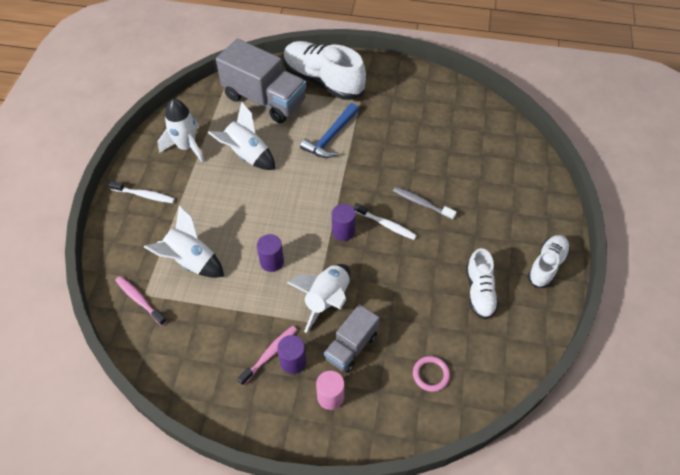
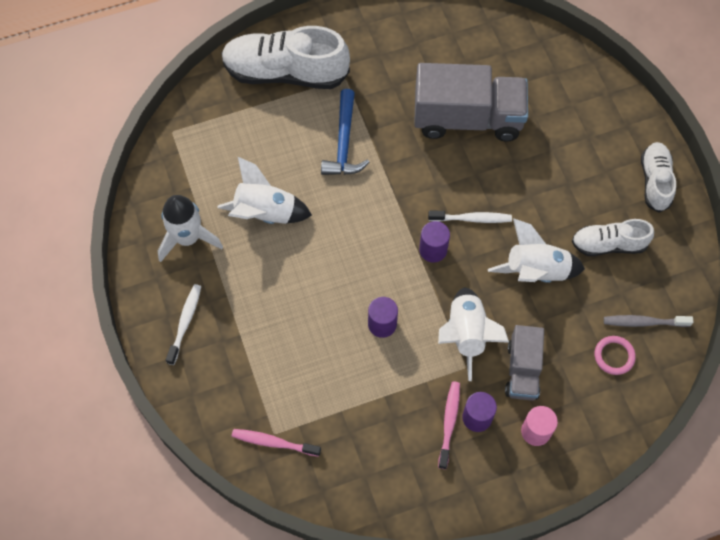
camera: 30 degrees left, 10 degrees up
white toothbrush [109,181,175,203] -> white toothbrush turned 60 degrees counterclockwise [166,284,201,365]
white rocket [144,205,224,278] -> white rocket moved to [488,218,585,283]
grey truck [216,39,306,123] -> grey truck moved to [414,63,528,141]
grey toothbrush [393,187,457,220] -> grey toothbrush moved to [604,315,693,327]
white shoe [466,248,499,319] -> white shoe turned 120 degrees clockwise [572,219,654,256]

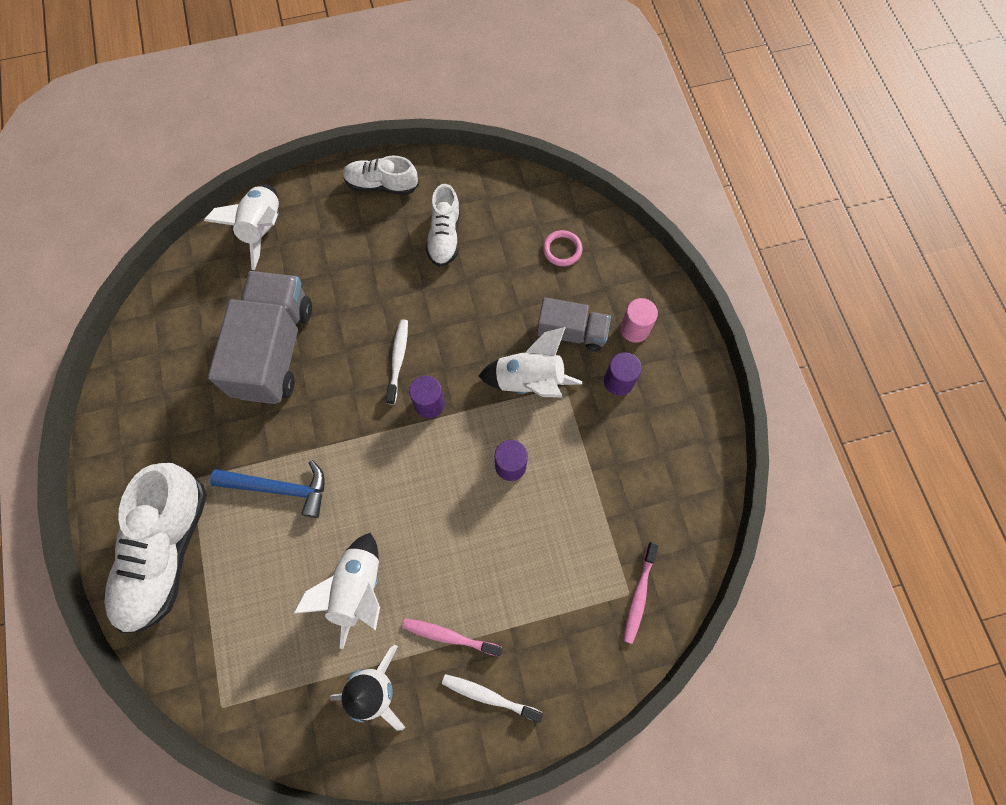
camera: 85 degrees left, 5 degrees up
pink toothbrush [438,382,460,469] -> pink toothbrush moved to [402,618,502,656]
white rocket [488,218,585,283] -> white rocket moved to [204,184,279,270]
grey toothbrush [604,315,693,327] -> none

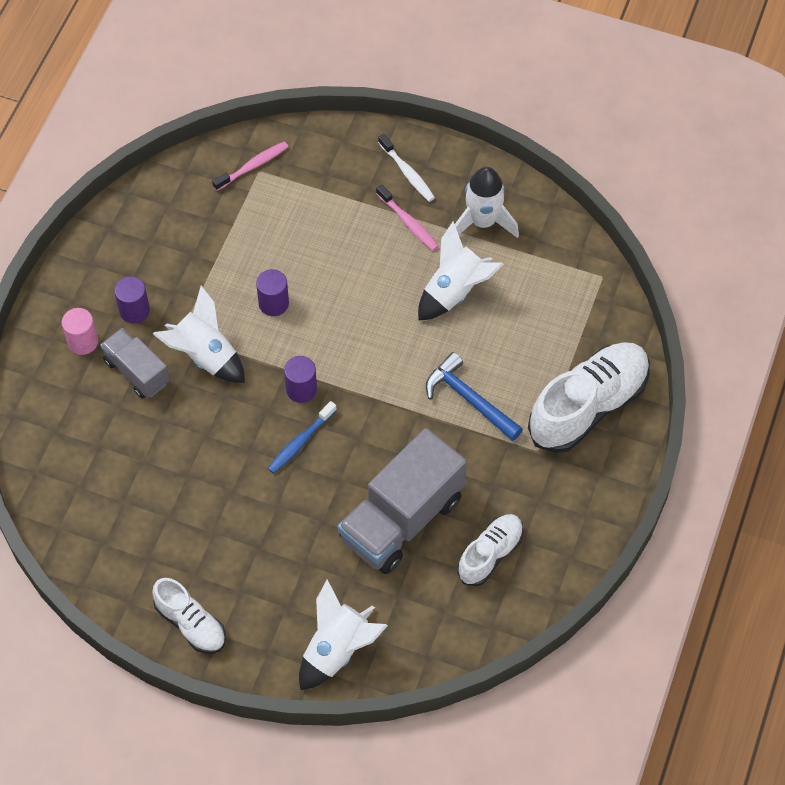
camera: 145 degrees left, 10 degrees down
white toothbrush [386,319,408,405] -> blue toothbrush [267,401,337,474]
white shoe [426,184,460,267] -> white shoe moved to [457,514,523,586]
pink ring [543,230,583,266] -> none

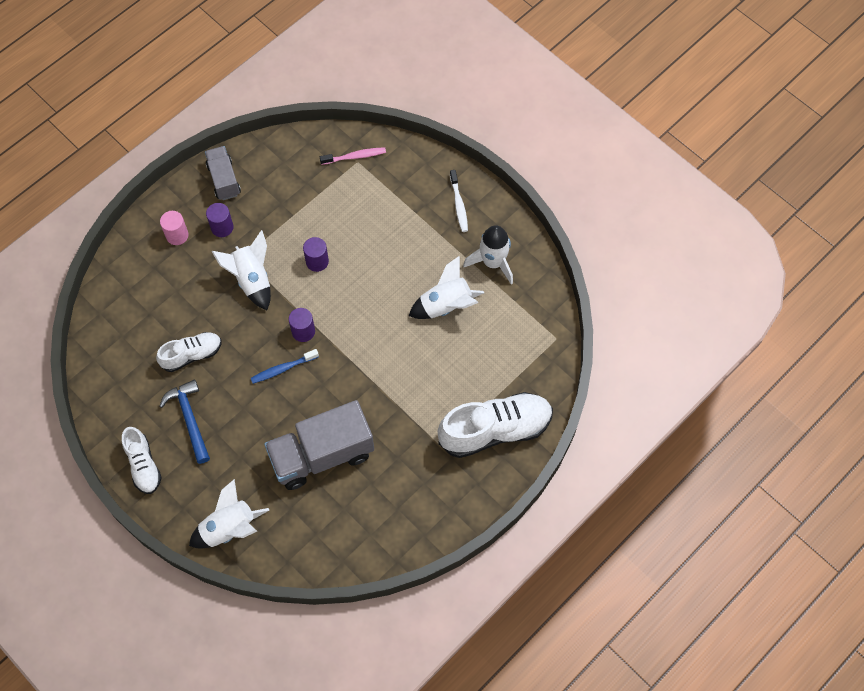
camera: 25 degrees right, 5 degrees up
grey truck [100,328,170,399] -> grey truck moved to [205,146,241,200]
pink toothbrush [376,184,439,251] -> none
blue hammer [426,352,523,441] -> blue hammer moved to [159,379,210,464]
white shoe [457,514,523,586] -> white shoe moved to [156,332,222,372]

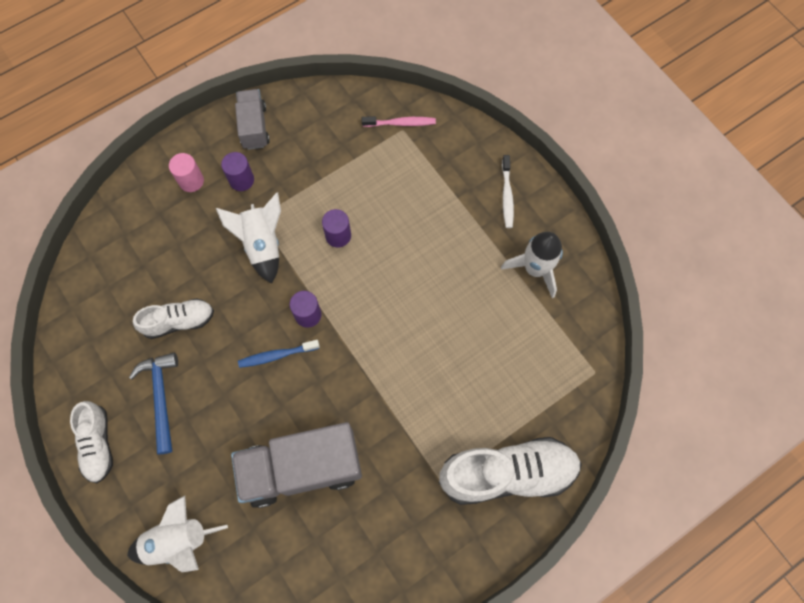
camera: 10 degrees right, 5 degrees up
white rocket [409,256,484,319] -> none

